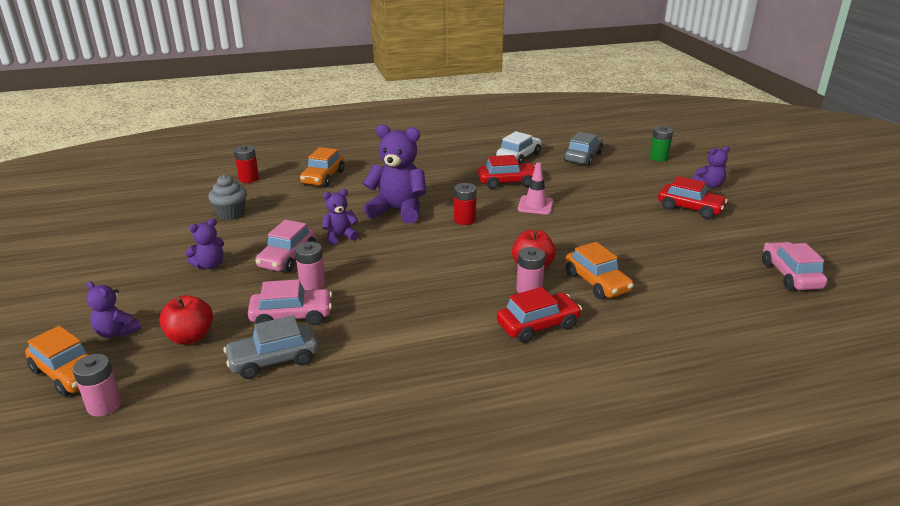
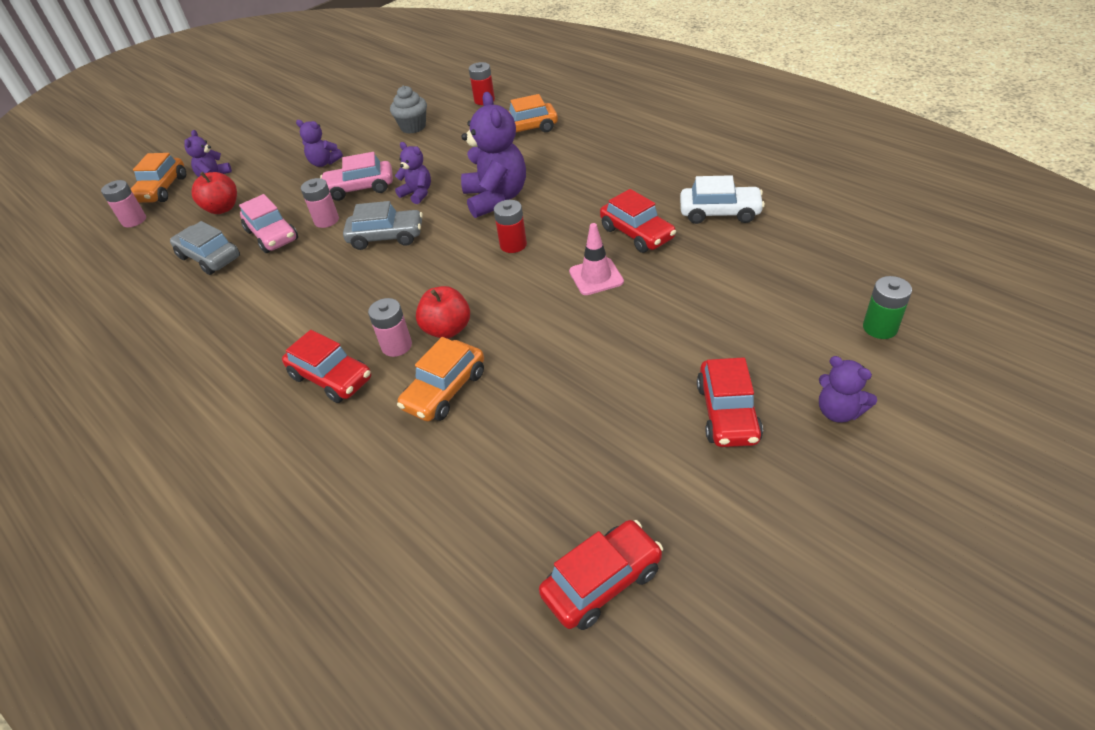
camera: 65 degrees right, 15 degrees up
grey car [564,132,603,166] -> grey car moved to [343,201,423,250]
pink car [762,242,828,290] -> red car [539,520,663,630]

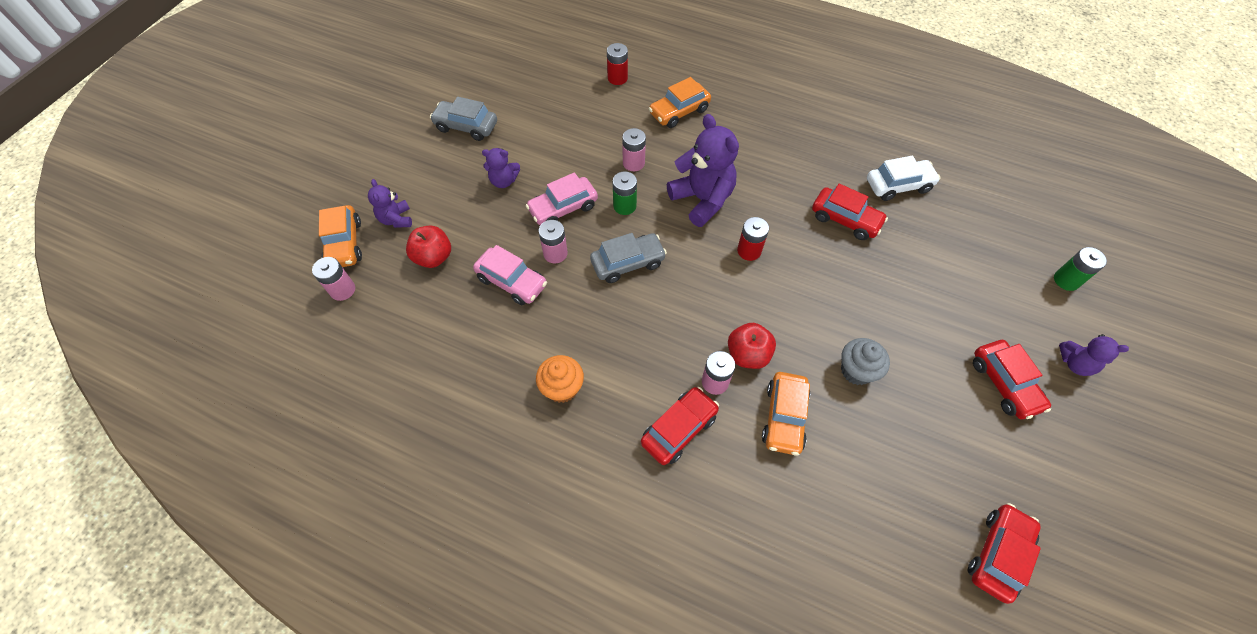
camera: 25 degrees left, 15 degrees up
grey car [170,221,240,275] -> grey car moved to [430,97,497,141]
red car [282,330,371,403] -> red car turned 60 degrees counterclockwise [641,387,719,465]
grey cupcake [390,86,427,134] -> grey cupcake moved to [841,338,890,385]
purple teddy bear [395,142,431,204] -> green battery [613,171,637,215]
pink traffic cone [569,223,624,295] -> none
none -> orange cupcake [536,355,584,403]
none -> pink battery [622,128,646,171]

